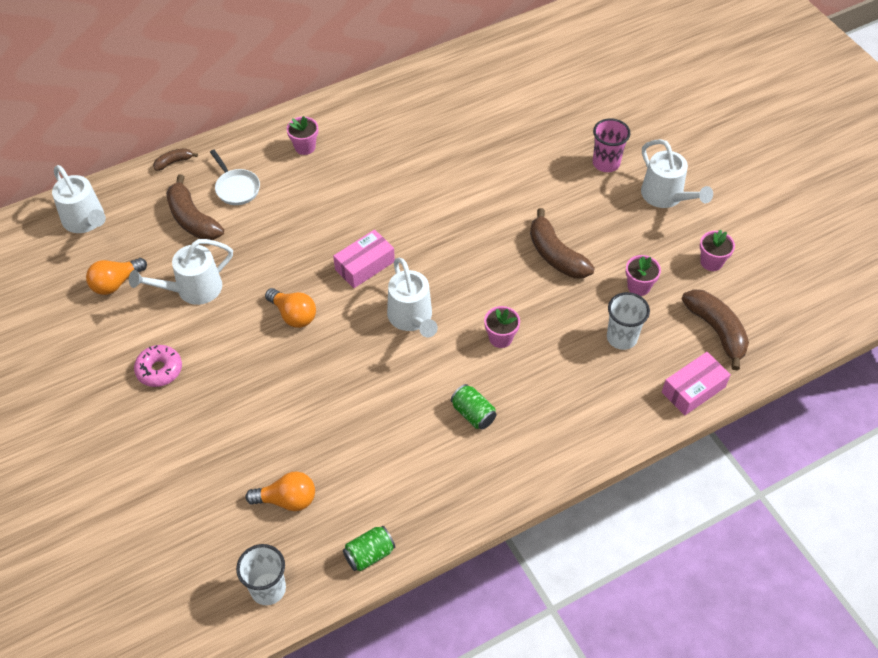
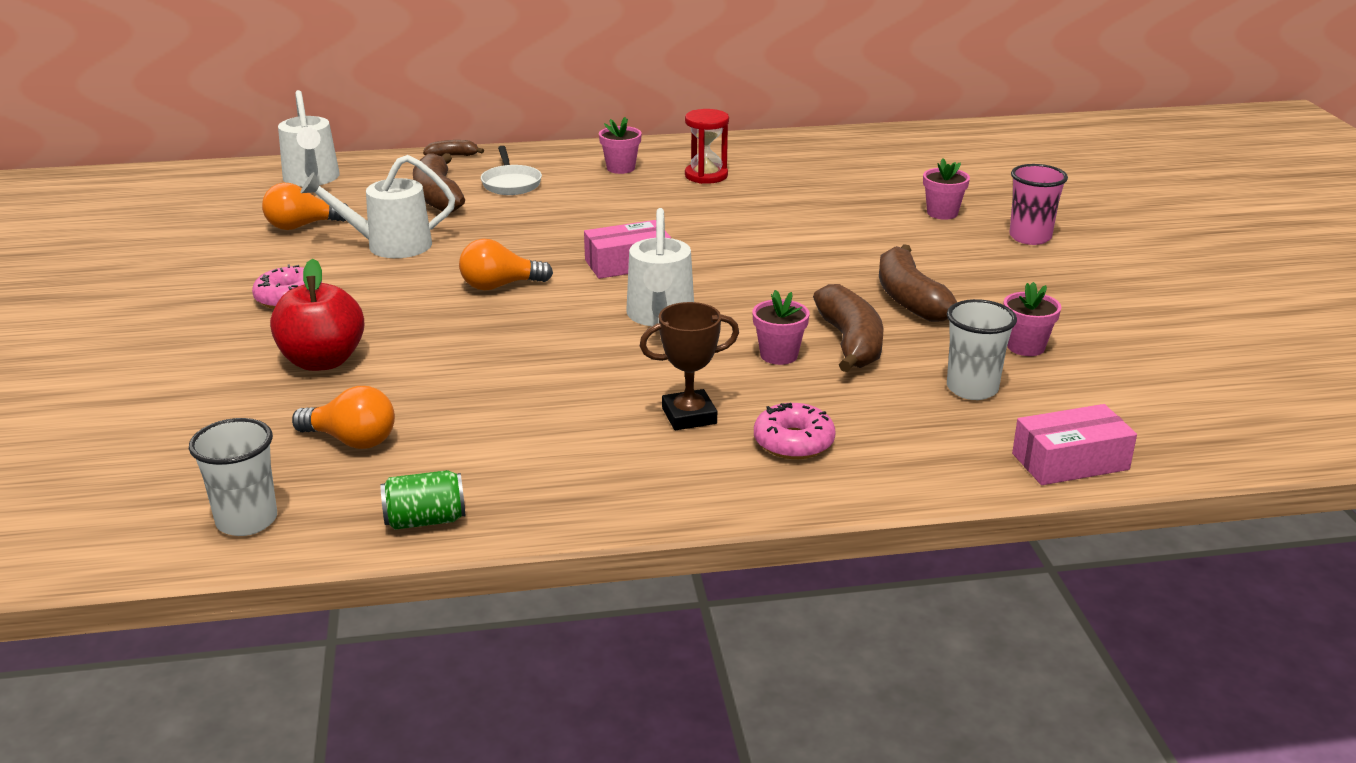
camera: 20 degrees right, 25 degrees down
orange light bulb [265,288,316,328] -> orange light bulb turned 105 degrees clockwise [459,239,553,291]
green can [451,384,497,430] -> brown trophy [640,302,739,430]
white watering can [641,139,713,208] -> none
brown banana [682,289,749,370] -> brown banana moved to [813,284,884,372]
pink flower pot [700,230,735,271] -> pink flower pot moved to [923,158,970,220]
none -> red apple [270,259,365,371]
none -> red hourglass [685,109,729,184]
none -> pink donut [754,403,836,459]

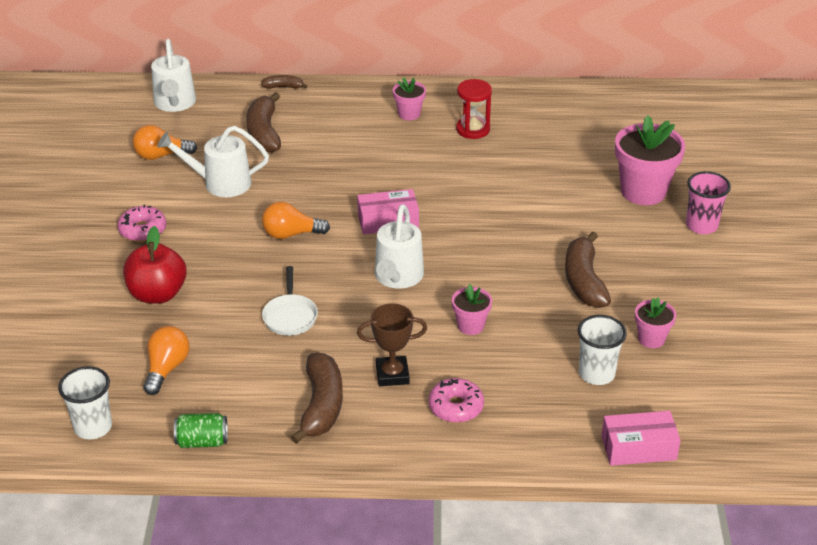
camera: 10 degrees right, 10 degrees up
orange light bulb [292,386,395,449] -> orange light bulb turned 105 degrees counterclockwise [143,326,189,395]
white pan [481,146,542,195] -> white pan moved to [262,266,318,336]
brown banana [813,284,884,372] -> brown banana moved to [291,352,343,444]
pink flower pot [923,158,970,220] -> pink flower pot [615,115,685,205], size x1.91

